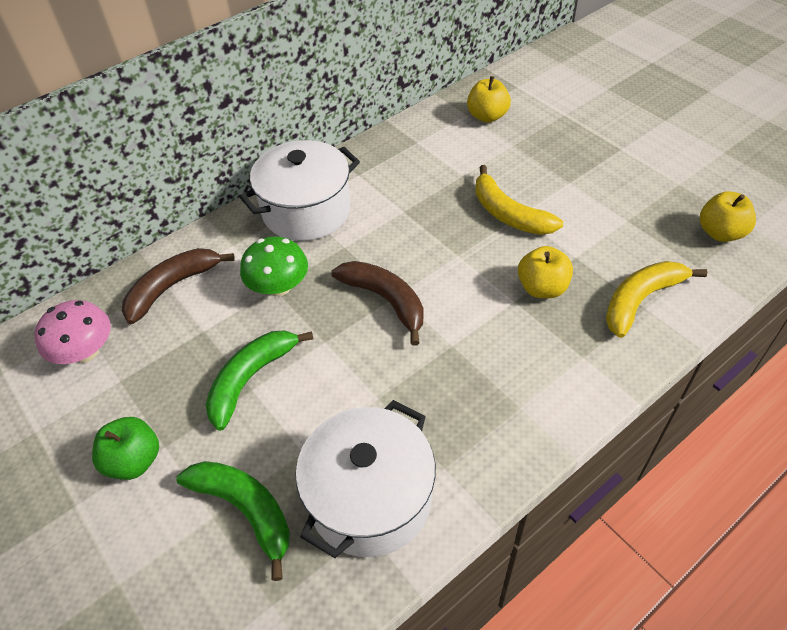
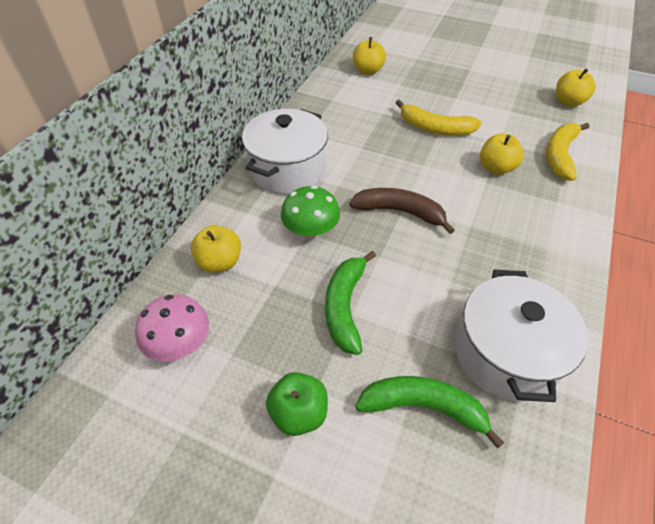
camera: 30 degrees left, 0 degrees up
brown banana [122,248,235,324] -> yellow apple [191,225,241,273]

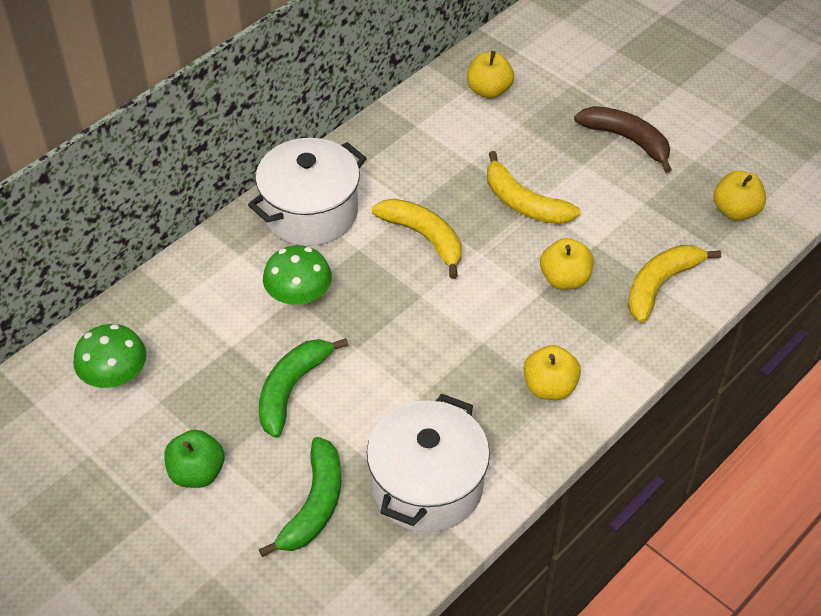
camera: 20 degrees right, 0 degrees up
pink mushroom [135,294,209,362] -> green mushroom [73,324,147,388]
yellow apple [191,225,241,273] -> yellow apple moved to [524,345,581,400]
brown banana [349,188,455,234] -> brown banana moved to [574,106,672,173]
green banana [355,376,504,449] -> green banana turned 75 degrees clockwise [259,437,341,557]
none -> yellow banana [372,199,461,279]

